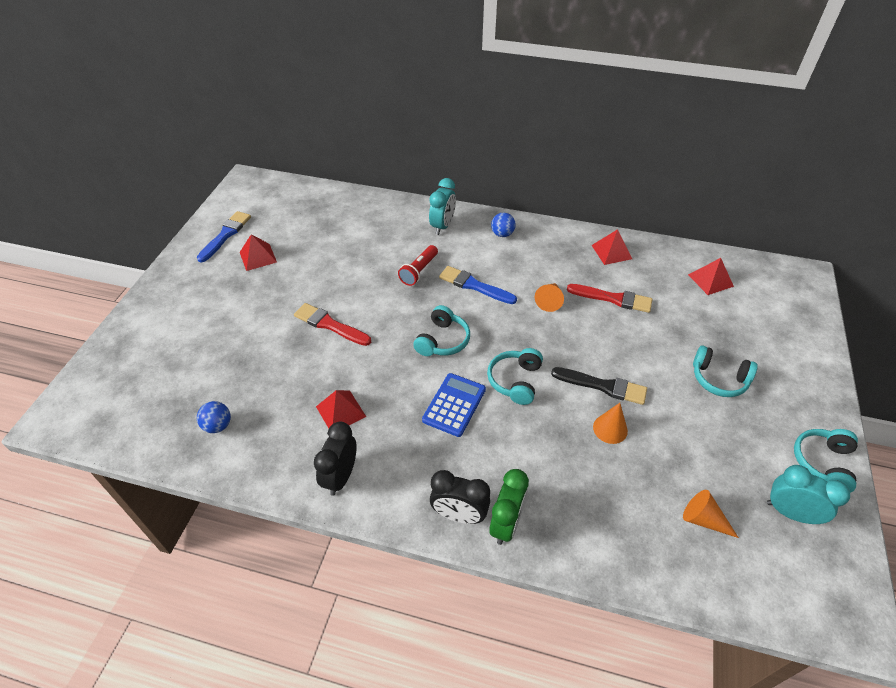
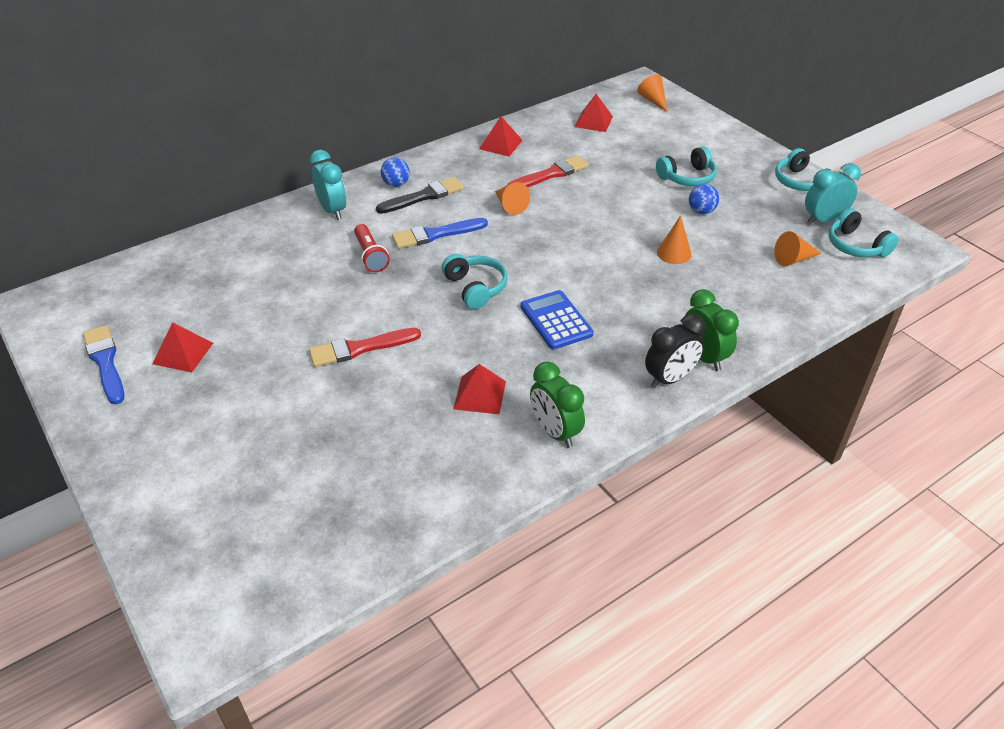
camera: 50 degrees left, 5 degrees down
blue ball [197,401,231,433] -> blue ball moved to [689,184,719,214]
black clock [314,422,356,496] -> green clock [530,361,585,448]
turquoise headphones [487,348,543,405] -> turquoise headphones moved to [829,208,899,257]
black brush [551,367,647,405] -> black brush moved to [376,177,464,214]
none -> orange cone [637,74,667,112]

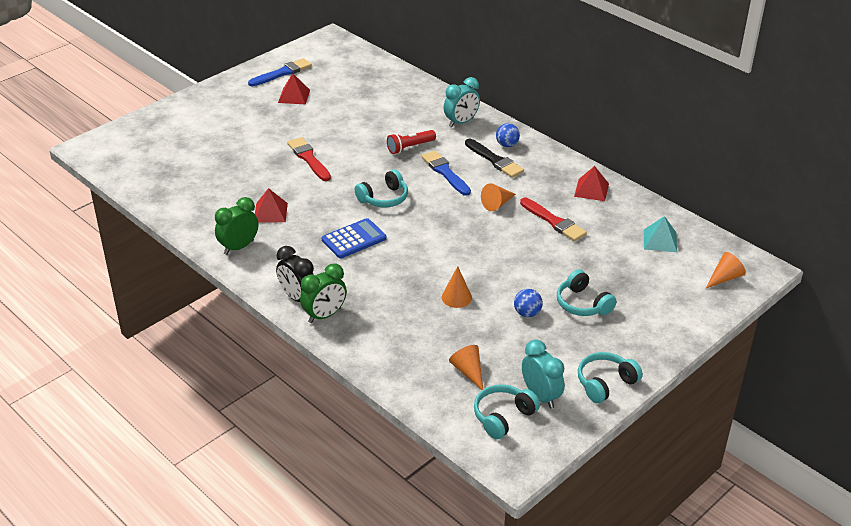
camera: 80 degrees right, 5 degrees down
red pyramid [575,94,613,132] -> turquoise pyramid [644,216,677,252]

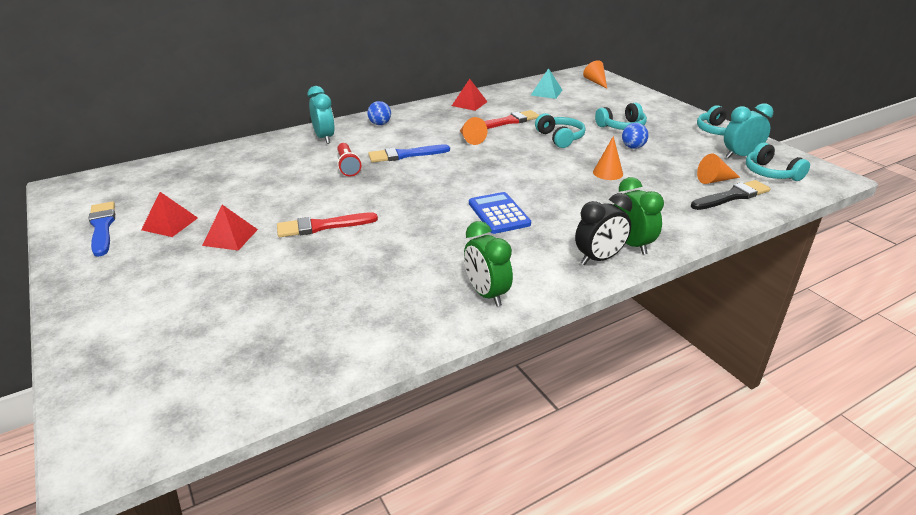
camera: 75 degrees left, 5 degrees down
red pyramid [255,188,288,223] -> red pyramid moved to [202,205,258,251]
turquoise headphones [355,169,408,207] -> turquoise headphones moved to [535,113,586,148]
black brush [465,139,524,178] -> black brush moved to [691,180,771,210]

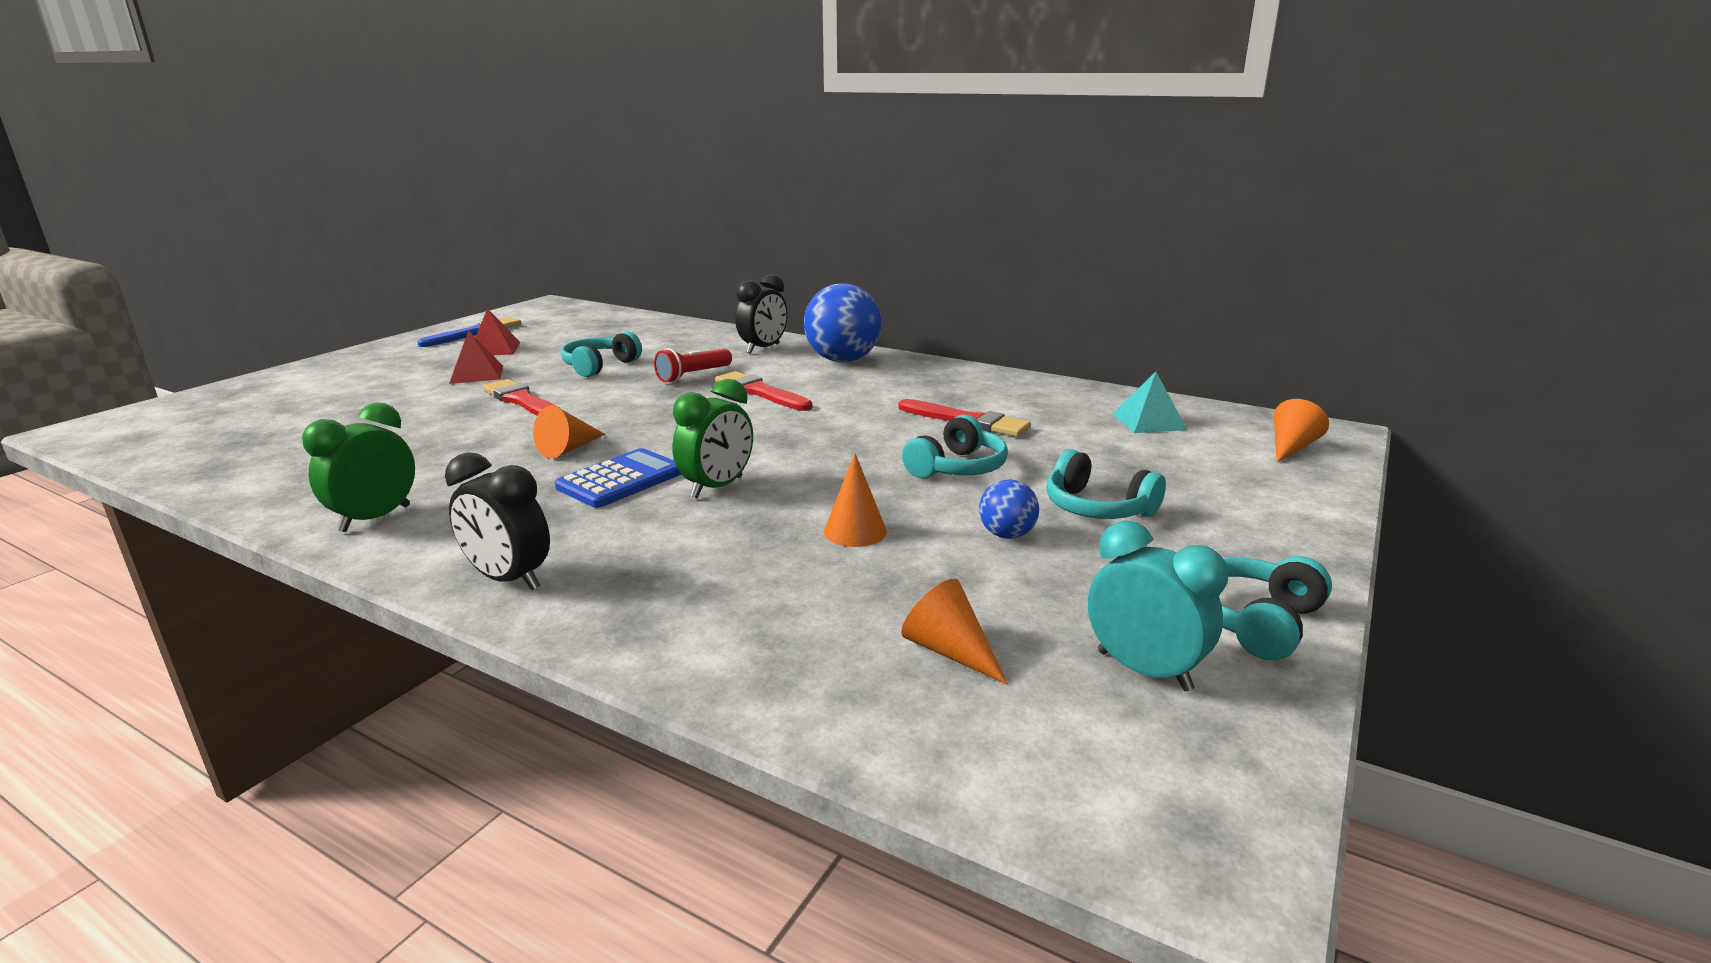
camera: 60 degrees right, 10 degrees down
turquoise clock [308,86,335,144] -> black clock [735,274,787,354]
blue ball [367,101,391,125] -> blue ball [804,283,882,362], size x2.09
blue brush [368,144,450,163] -> red brush [715,371,812,411]
red pyramid [452,79,487,111] -> none
orange cone [460,117,487,145] -> orange cone moved to [533,405,605,459]
green clock [614,177,664,255] -> green clock moved to [672,379,753,498]
black brush [691,180,771,210] -> none
turquoise headphones [746,142,810,181] -> turquoise headphones moved to [561,332,642,377]

